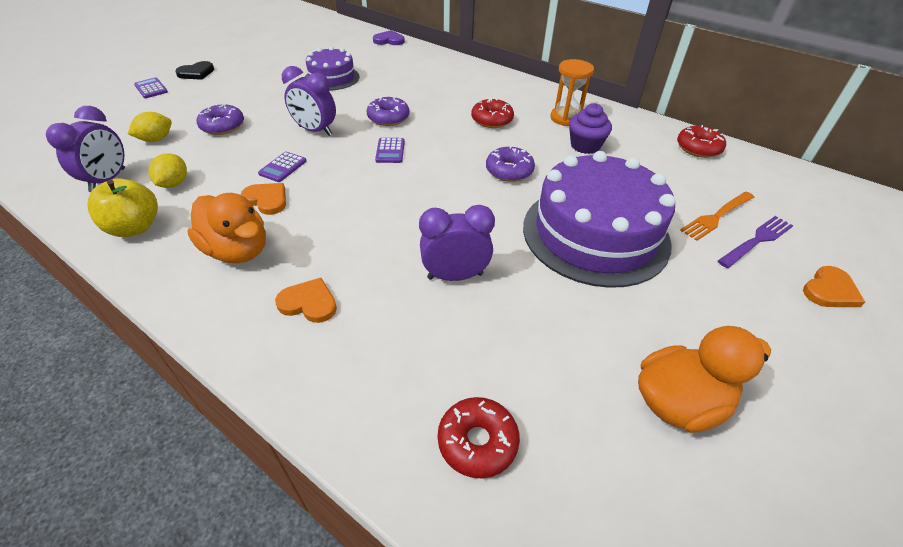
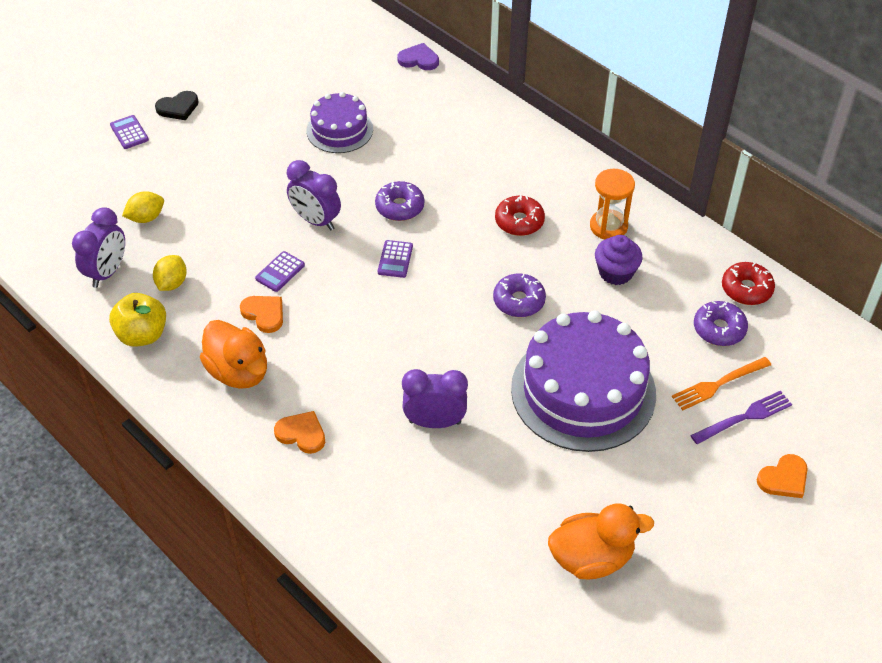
camera: 10 degrees right, 5 degrees up
purple donut [196,103,244,135] -> purple donut moved to [694,301,748,346]
red donut [438,397,520,478] -> none

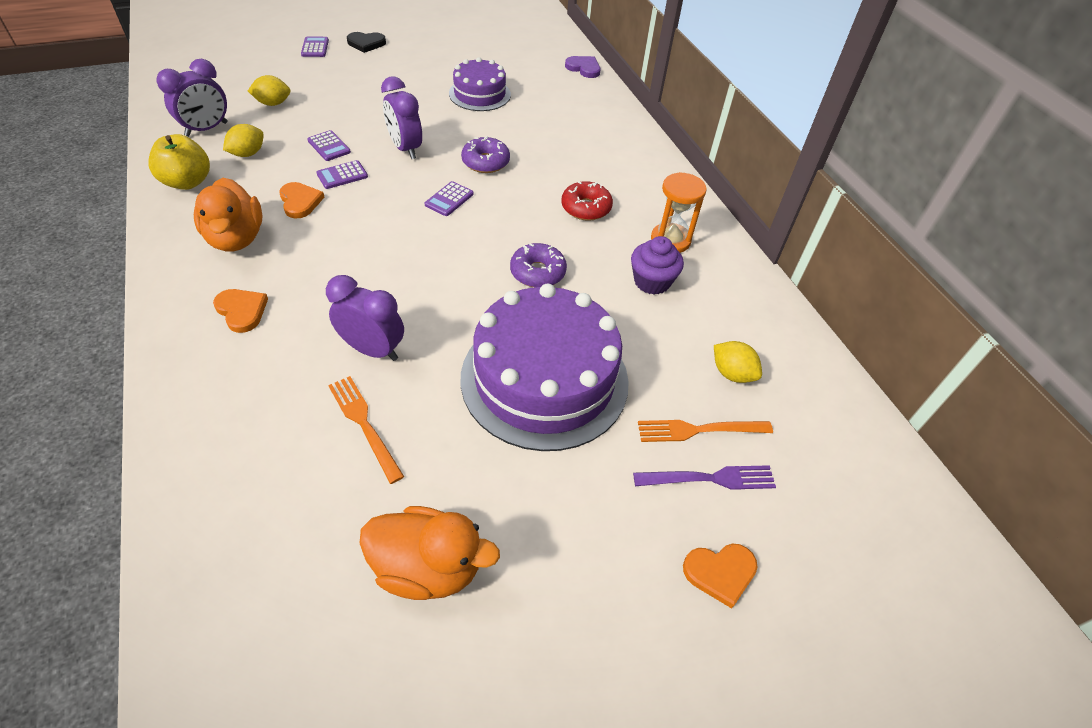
camera: 20 degrees right, 0 degrees up
purple donut [694,301,748,346] -> yellow lemon [714,341,762,383]
red donut [722,262,775,305] -> none
none -> purple calculator [307,130,351,161]
none -> orange fork [328,376,404,484]

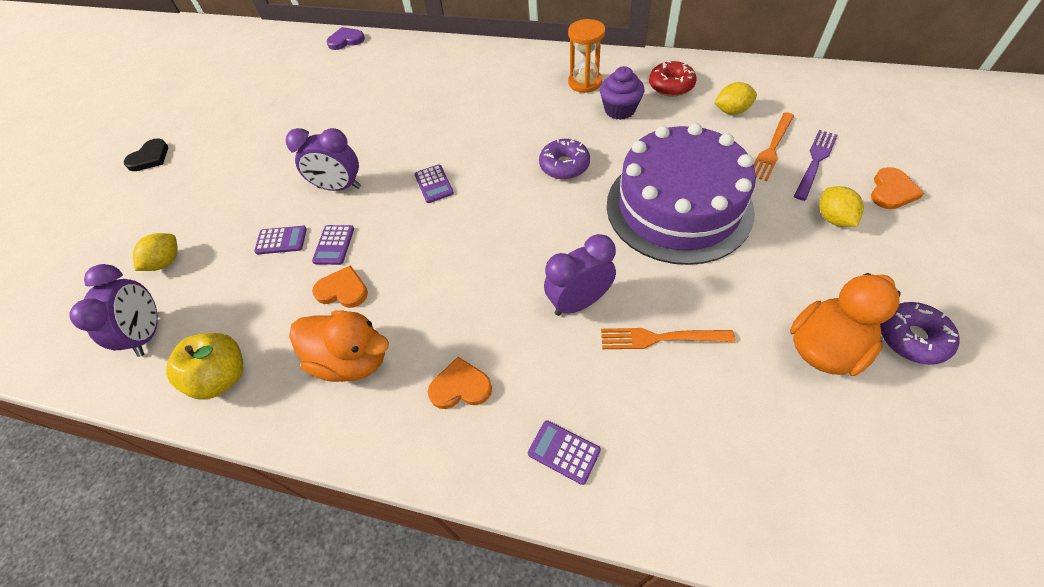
camera: 45 degrees left, 5 degrees up
yellow lemon [223,124,264,157] -> yellow lemon moved to [819,186,864,227]
purple calculator [301,36,329,57] -> purple calculator moved to [528,420,601,485]
purple cake [449,57,511,111] -> none
purple donut [461,136,510,173] -> purple donut moved to [880,302,960,365]
red donut [561,181,613,221] -> red donut moved to [649,61,696,96]

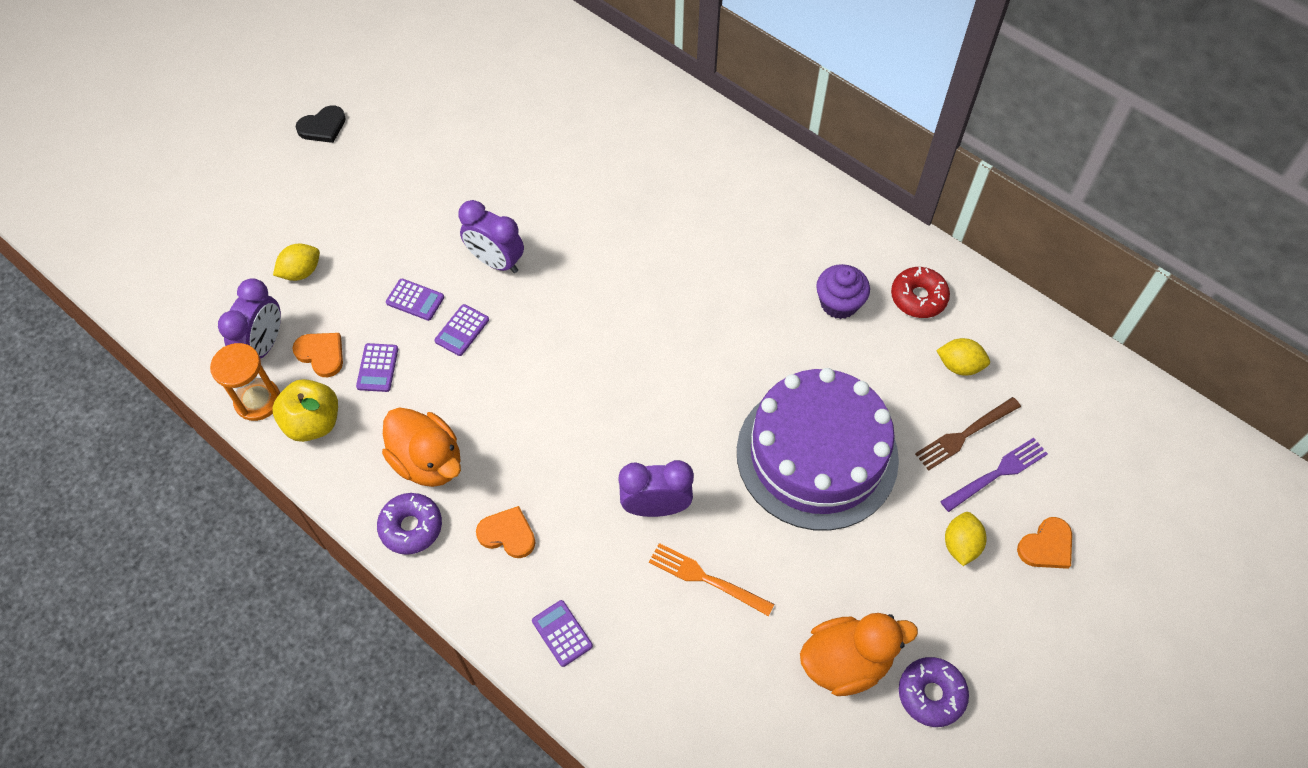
camera: 20 degrees right, 5 degrees up
orange heart [312,265,368,308] -> orange heart moved to [293,333,343,377]
purple heart [327,27,365,50] -> none
purple calculator [415,165,454,203] -> purple calculator moved to [356,343,398,392]
purple donut [539,138,590,179] -> purple donut moved to [377,493,442,555]
orange hourglass [568,19,605,93] -> orange hourglass moved to [210,343,280,421]
orange fork [754,112,794,181] -> brown fork [915,397,1021,471]

